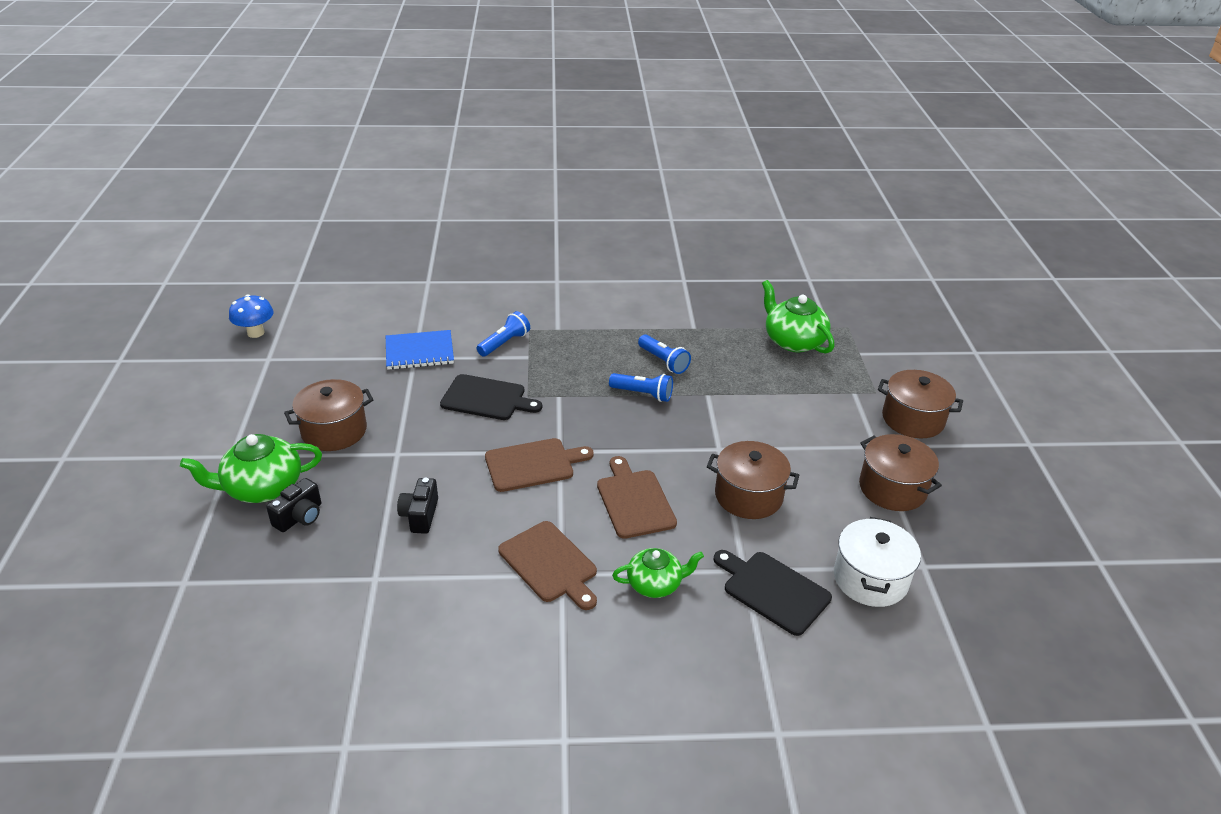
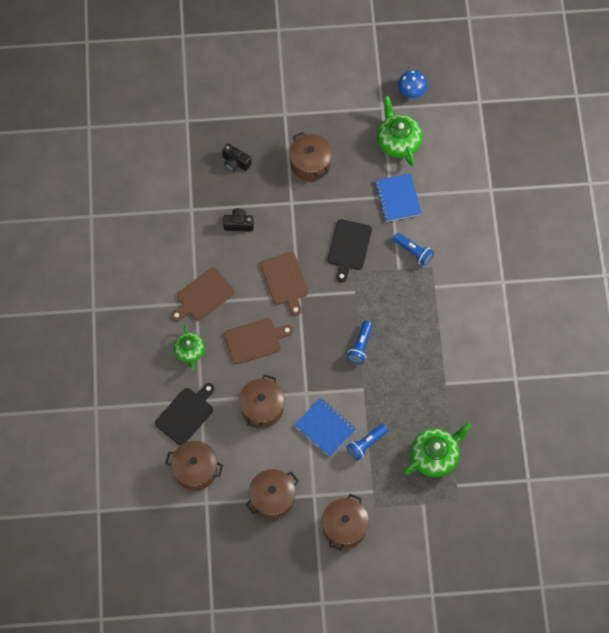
camera: 90 degrees right, 30 degrees up
green teapot [180,434,322,503] -> green teapot moved to [377,96,423,166]
blue flashlight [638,334,691,374] -> blue flashlight moved to [347,423,388,460]
white pot [834,517,921,607] -> brown pot [165,441,223,491]
none -> blue notebook [295,398,356,457]

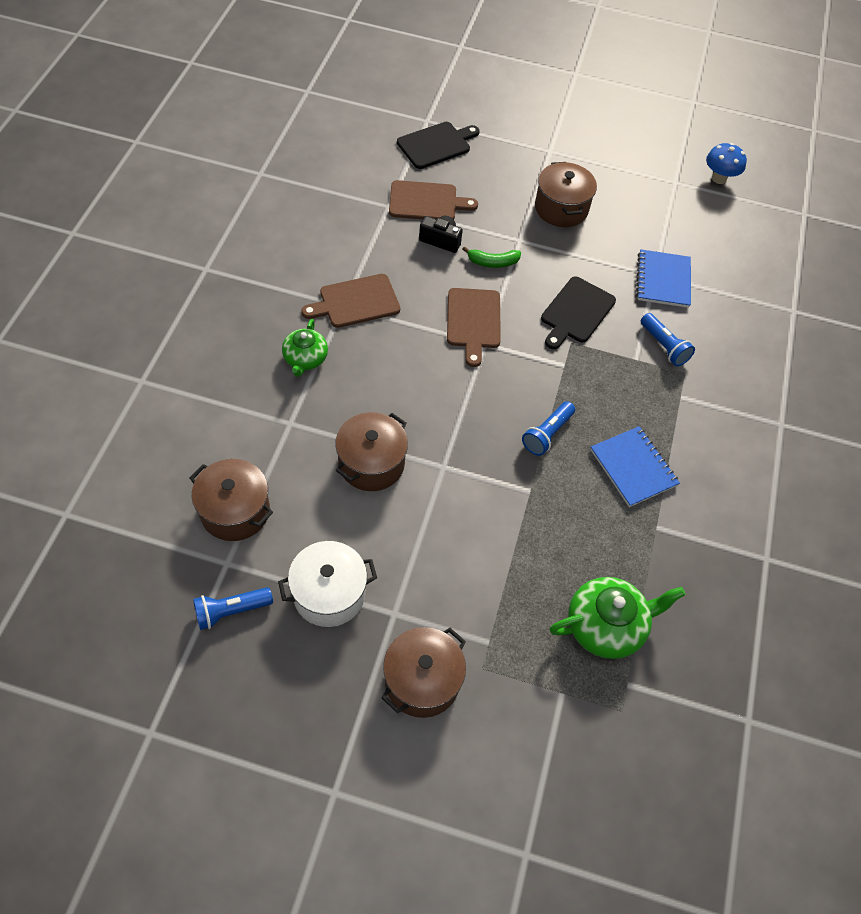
camera: 15 degrees right, 10 degrees down
black cutting board [155,383,215,445] -> black cutting board moved to [397,122,480,169]
black camera [222,144,252,172] -> none
brown cutting board [224,318,293,365] -> brown cutting board moved to [389,180,478,220]
brown pot [246,469,299,519] -> white pot [278,541,377,627]
blue notebook [295,398,356,457] -> blue notebook moved to [590,426,680,507]
blue flashlight [347,423,388,460] -> blue flashlight moved to [193,587,273,630]
green teapot [377,96,423,166] -> none
none -> green banana [462,246,521,268]

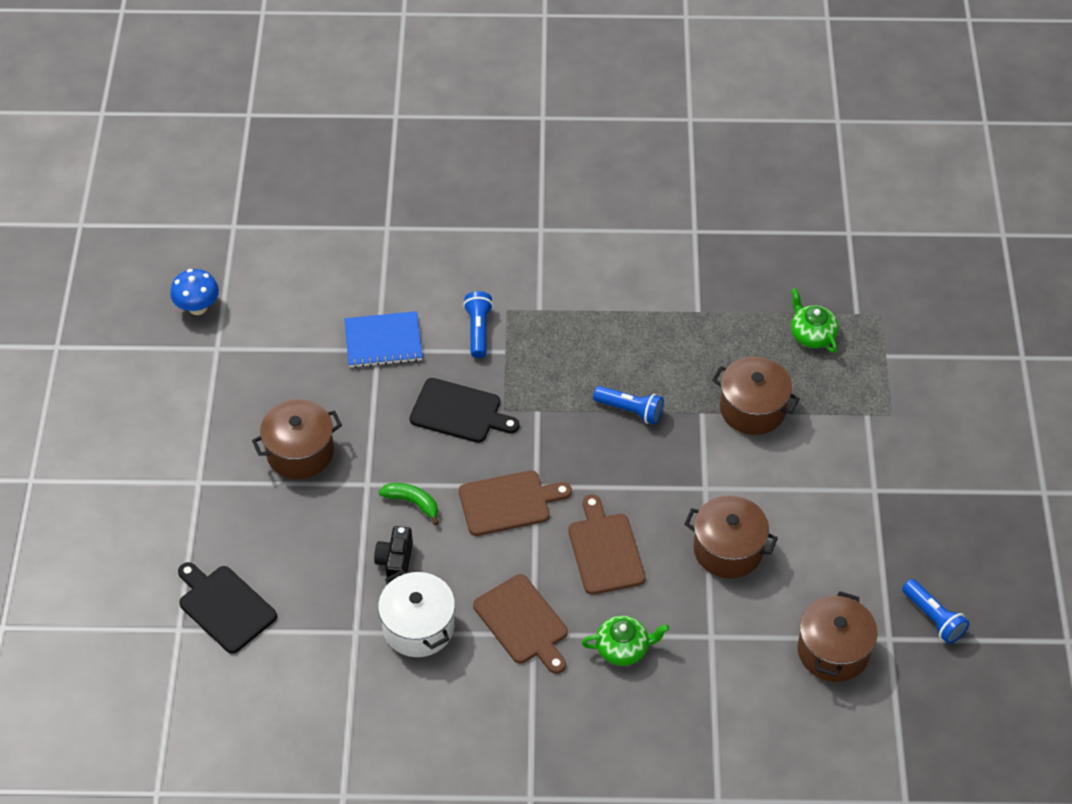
camera: 100 degrees left, 5 degrees down
white pot [278,541,377,627] -> white pot moved to [378,570,455,657]
brown pot [381,627,466,718] -> brown pot moved to [712,357,800,435]
brown cutting board [389,180,478,220] -> brown cutting board moved to [568,495,646,595]
green banana [462,246,521,268] -> green banana turned 45 degrees counterclockwise [379,483,439,525]
green teapot [550,577,686,659] -> green teapot [791,288,839,353], size x0.65
blue notebook [590,426,680,507] -> none
blue flashlight [641,313,695,366] -> blue flashlight turned 45 degrees counterclockwise [463,291,493,358]

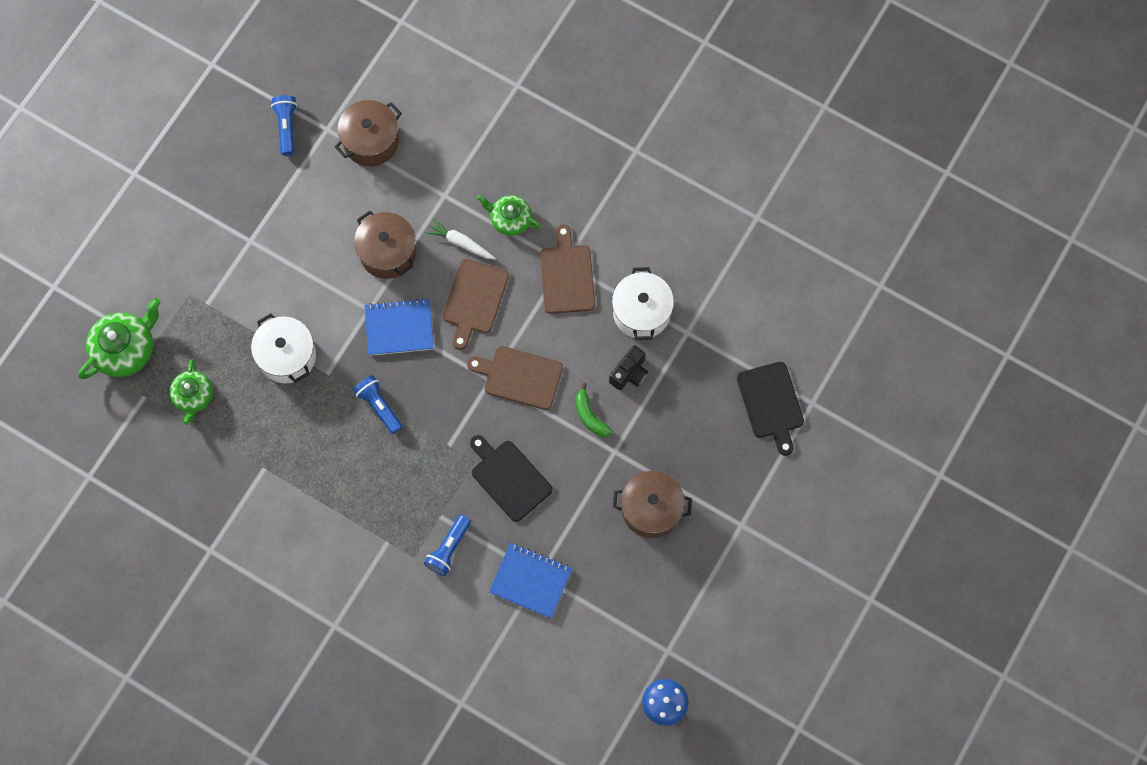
camera: 150 degrees left, 20 degrees up
brown pot [712,357,800,435] -> white pot [251,313,316,384]
none -> green teapot [78,298,161,379]
none -> blue notebook [365,298,434,356]
none -> white carrot [425,218,496,260]

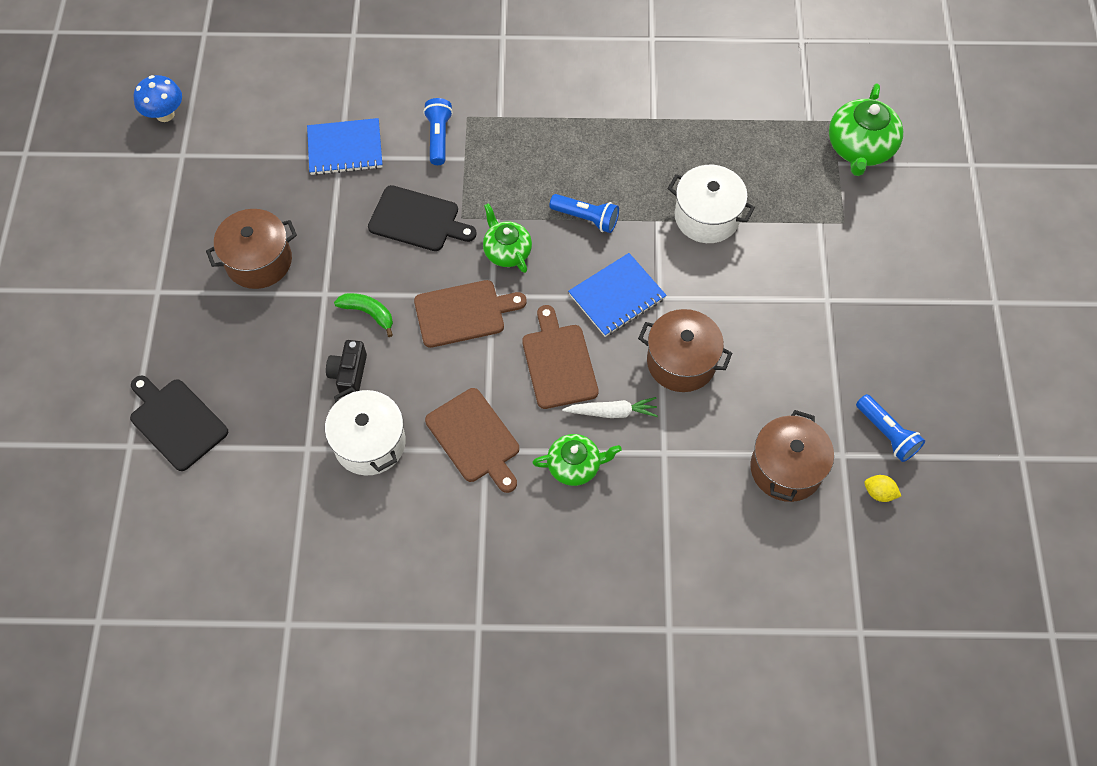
camera: 150 degrees right, 10 degrees down
green teapot [170,359,213,425] -> green teapot moved to [483,203,532,273]
none -> yellow lemon [864,475,901,502]

